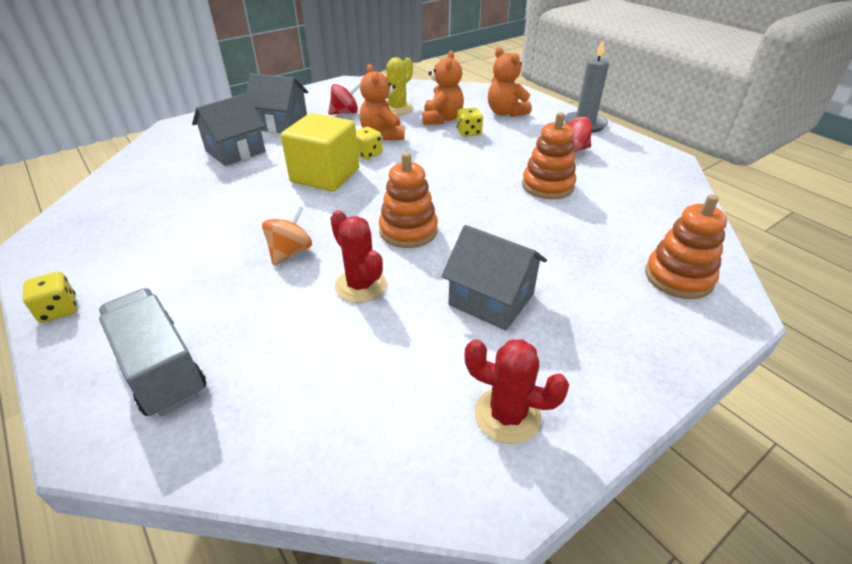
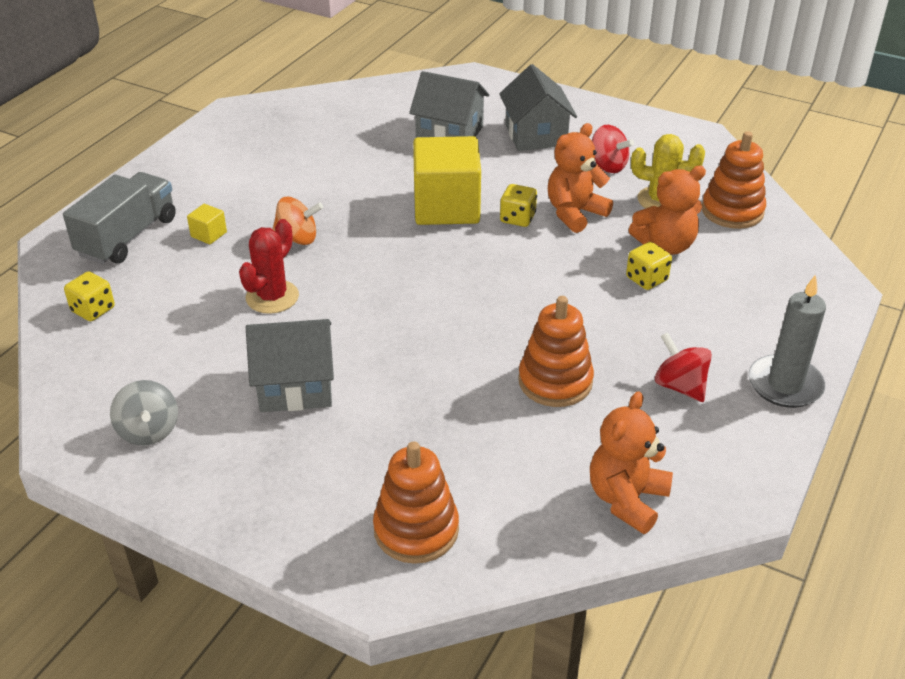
camera: 65 degrees right, 0 degrees up
yellow dice [22,272,76,323] -> yellow dice moved to [64,271,115,321]
orange stacking toy [379,152,438,248] -> orange stacking toy moved to [702,131,766,229]
grey house [441,225,547,331] -> grey house turned 75 degrees clockwise [246,319,334,412]
red cactus [464,339,569,444] -> grey spinning top [110,380,178,446]
orange teddy bear [488,47,532,117] -> orange teddy bear moved to [590,391,673,534]
none -> yellow cube [187,204,227,244]

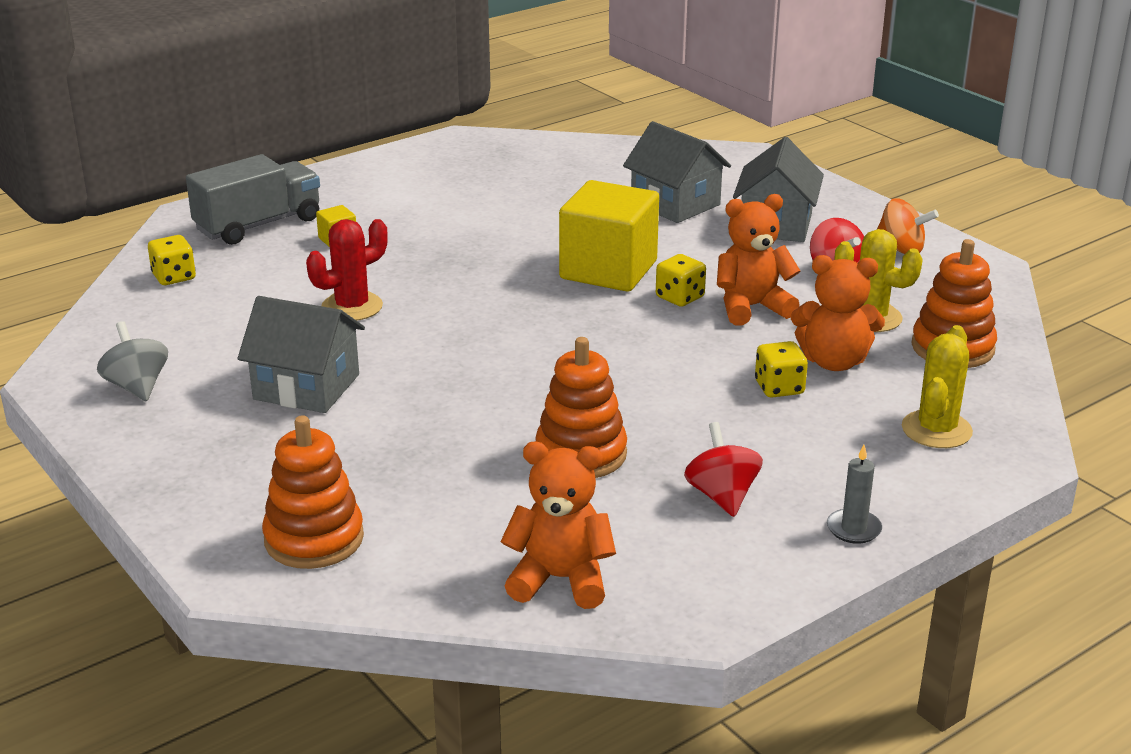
camera: 25 degrees right, 10 degrees down
grey spinning top [110,380,178,446] -> grey spinning top turned 150 degrees clockwise [97,321,168,401]
orange spinning top [272,197,323,245] -> orange spinning top moved to [876,198,939,254]
orange teddy bear [590,391,673,534] -> orange teddy bear turned 45 degrees clockwise [500,442,616,609]
grey candle [749,274,826,408] -> grey candle [827,445,882,544], size x0.56
none -> yellow cactus [902,325,973,448]

